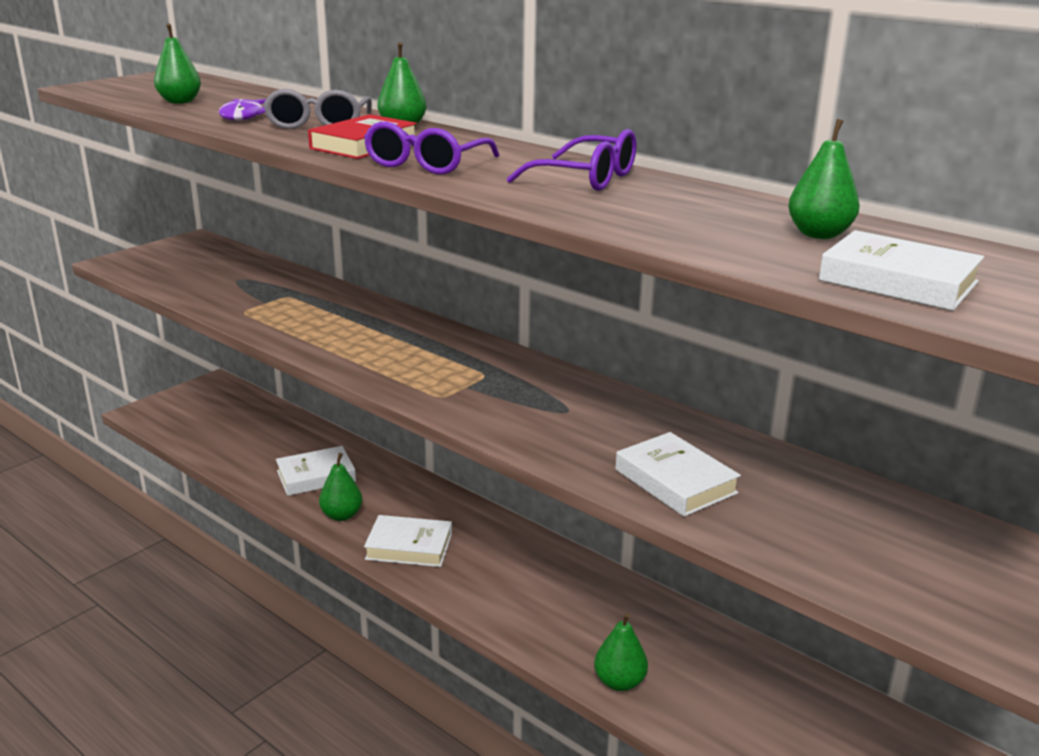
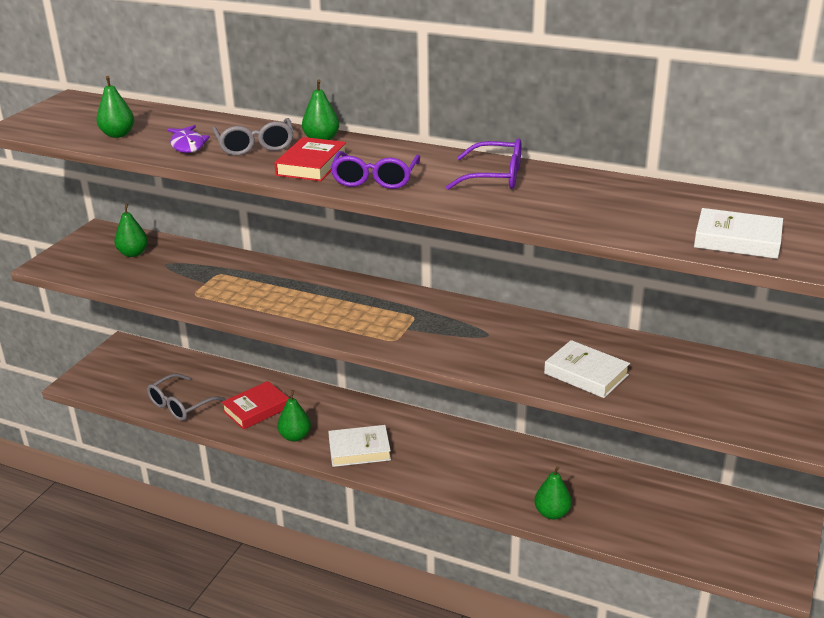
camera: 15 degrees left, 5 degrees up
white book [276,446,356,496] -> red book [222,381,289,430]
green pear [788,119,860,239] -> green pear moved to [114,203,148,257]
none -> grey glasses [147,374,226,421]

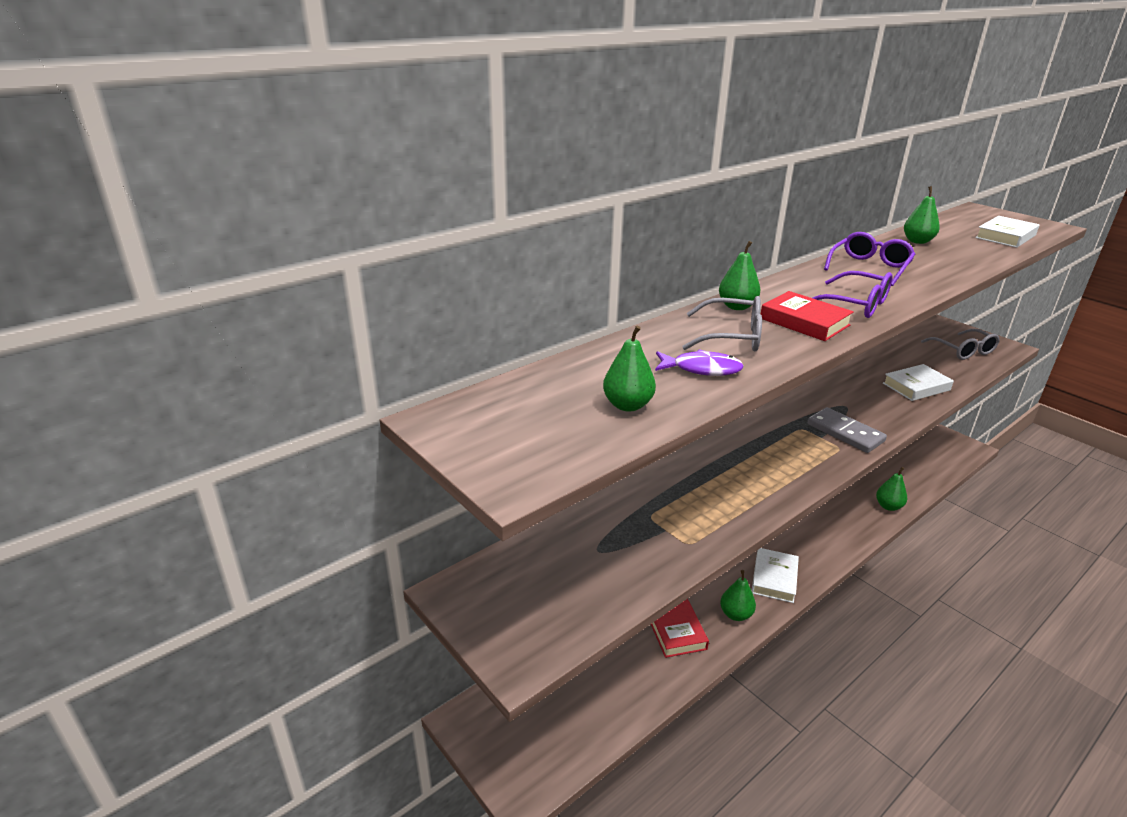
camera: 65 degrees left, 0 degrees up
green pear [114,203,148,257] -> green pear moved to [904,186,940,244]
grey glasses [147,374,226,421] -> grey glasses moved to [921,329,999,360]
none -> grey domino [808,407,887,453]

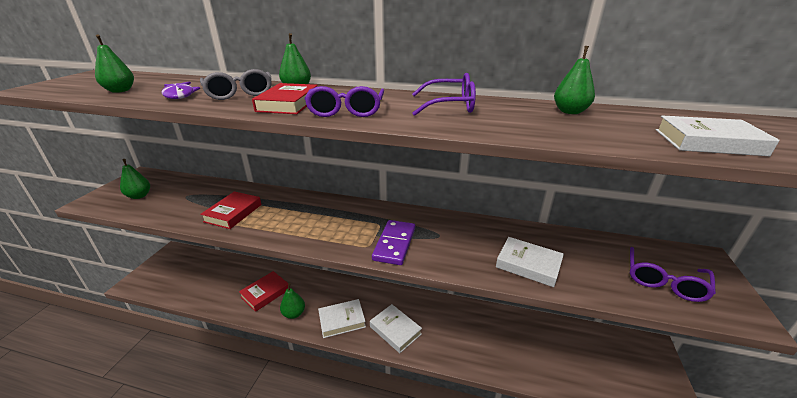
camera: 55 degrees right, 0 degrees up
grey domino [808,407,887,453] -> purple domino [372,220,415,265]
green pear [876,467,907,511] -> green pear moved to [120,159,150,199]
grey glasses [921,329,999,360] -> purple glasses [630,247,716,302]
none -> red book [200,191,262,229]
none -> white book [370,304,422,353]

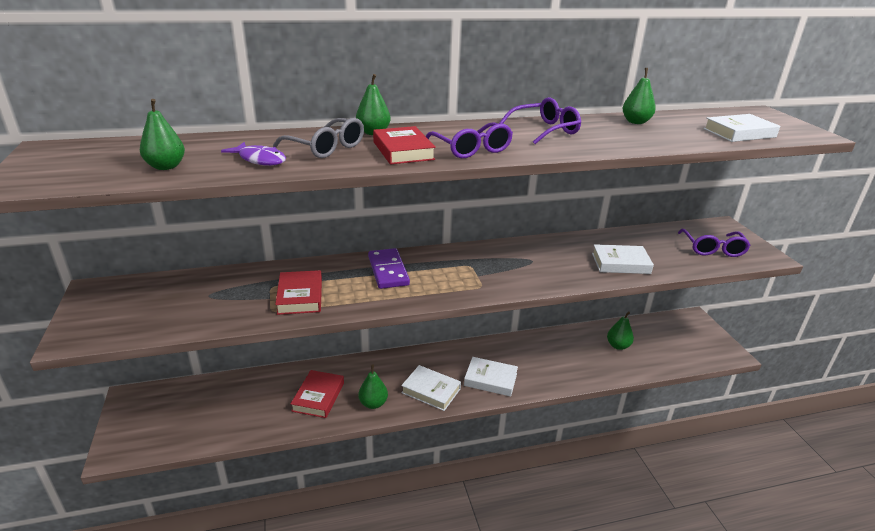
camera: 30 degrees left, 0 degrees up
green pear [120,159,150,199] -> green pear moved to [607,311,634,350]
white book [318,299,366,338] -> white book turned 75 degrees clockwise [401,365,461,411]
purple domino [372,220,415,265] -> purple domino moved to [368,248,410,289]

